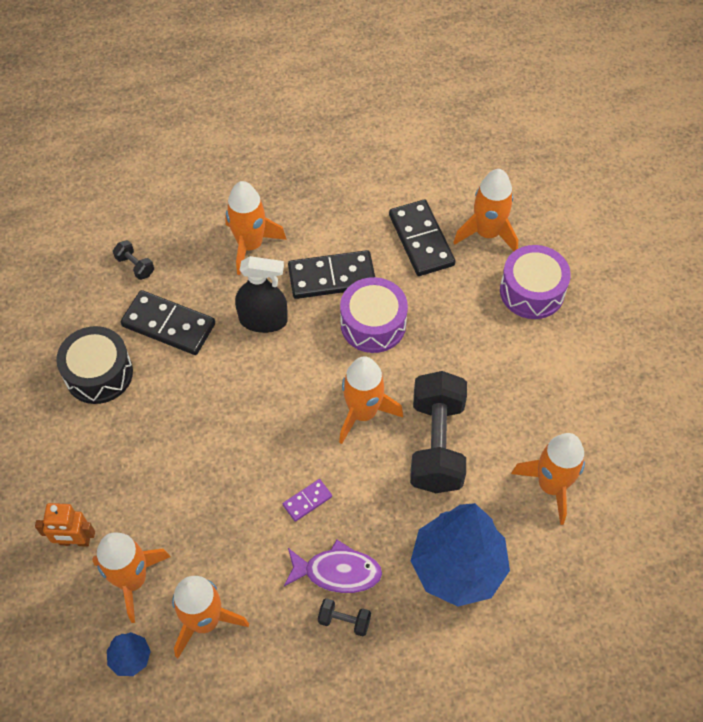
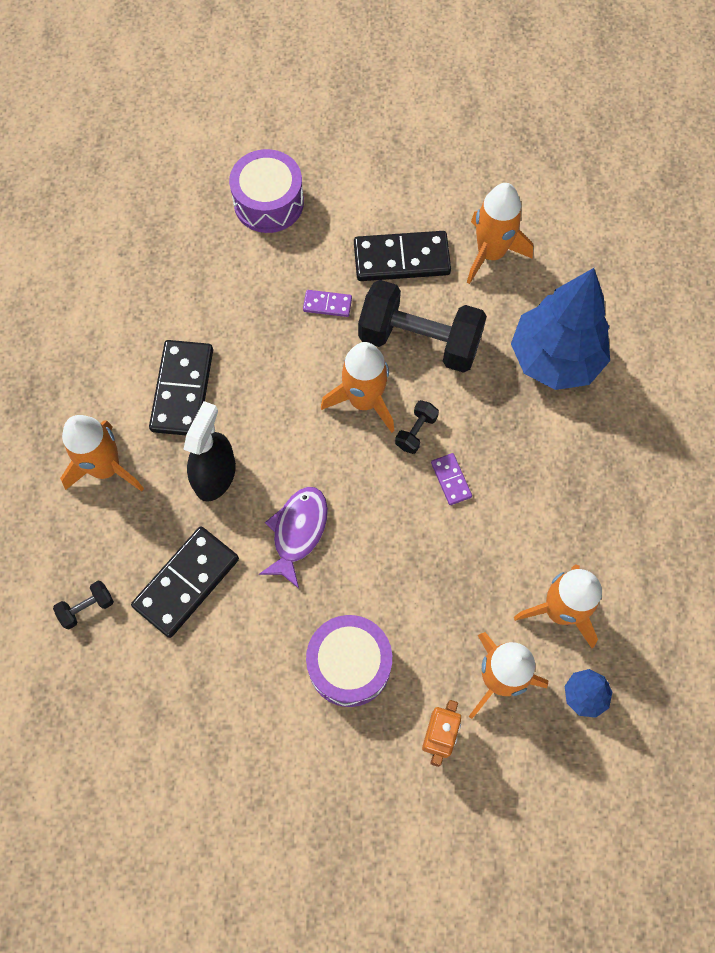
camera: 75 degrees left, 10 degrees up
black drum [56,326,133,404] -> none
purple fish [284,540,382,593] -> purple fish moved to [259,487,328,588]
black dumbbell [318,598,371,636] -> black dumbbell moved to [395,400,439,454]
purple drum [340,277,408,353] -> purple drum moved to [306,615,392,707]
black domino [389,200,455,276] -> black domino moved to [354,231,451,281]
orange rocket [453,169,518,251] -> none
none -> purple domino [303,290,352,317]

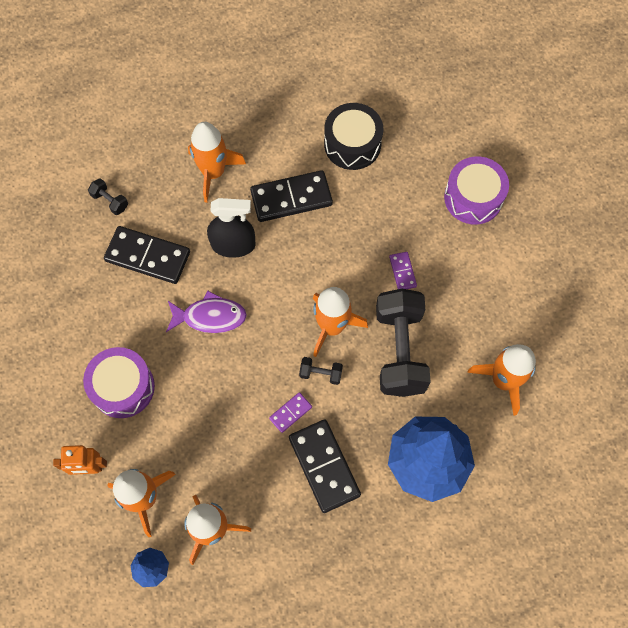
camera: 70 degrees right, 0 degrees up
black domino [354,231,451,281] -> black domino moved to [289,420,361,513]
none -> black drum [324,103,383,170]

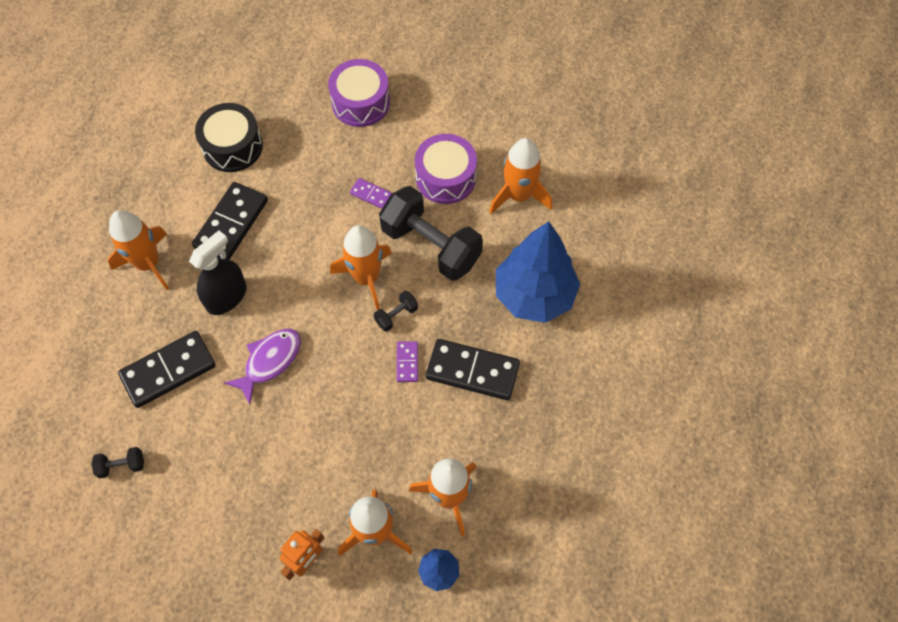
camera: 50 degrees left, 5 degrees down
purple drum [83,347,155,418] -> purple drum moved to [415,134,477,204]
black dumbbell [88,178,128,215] -> black dumbbell moved to [91,447,144,478]

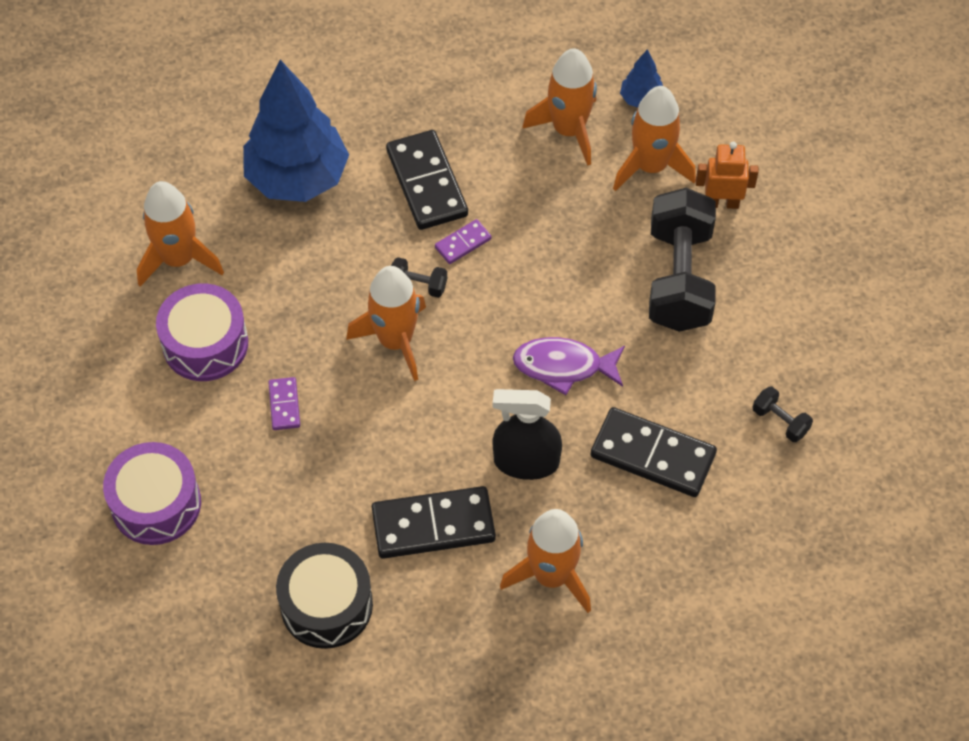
camera: 125 degrees left, 5 degrees down
black dumbbell [379,186,483,281] -> black dumbbell moved to [649,188,716,332]

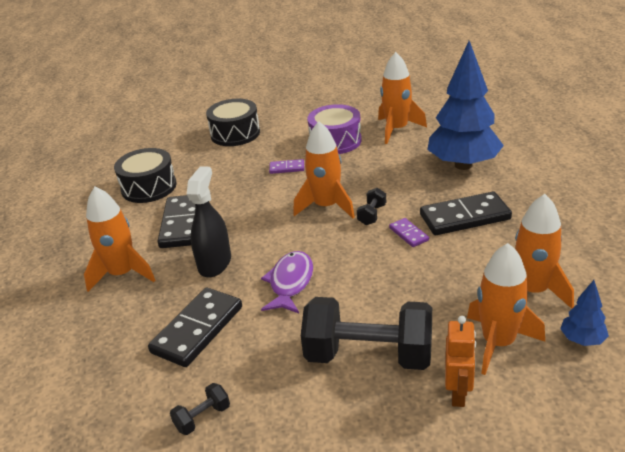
camera: 100 degrees right, 25 degrees down
purple drum [103,442,201,545] -> black drum [206,99,260,146]

